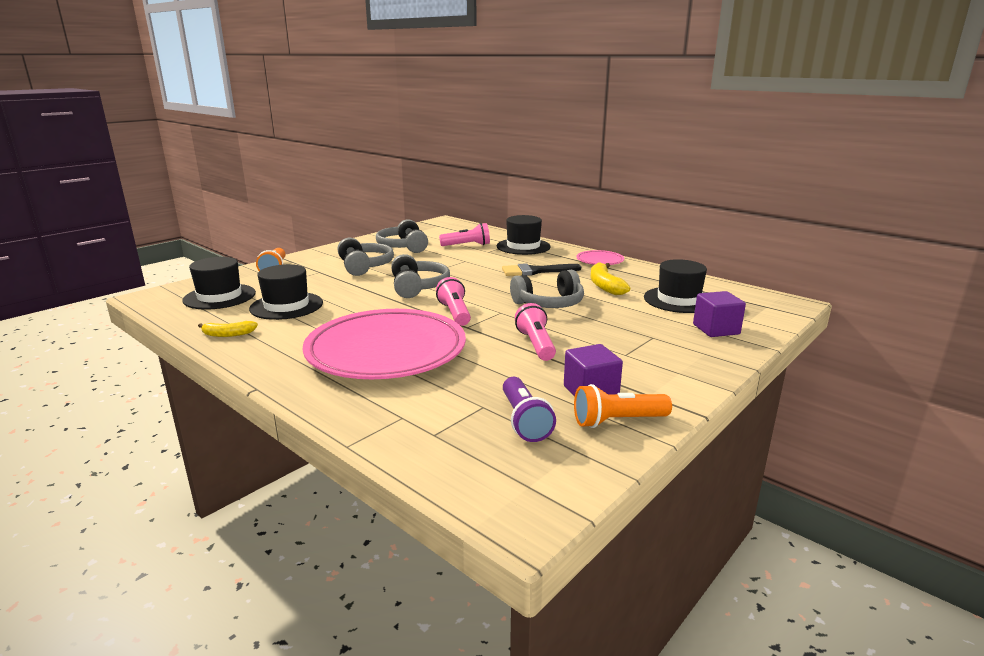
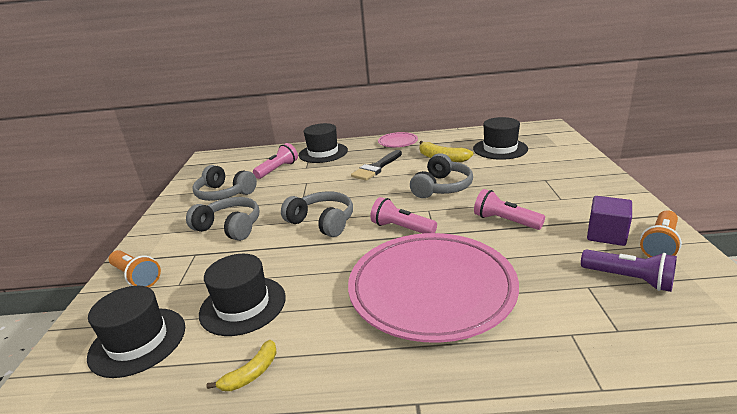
camera: 40 degrees left, 5 degrees up
purple cube [693,291,746,337] -> none

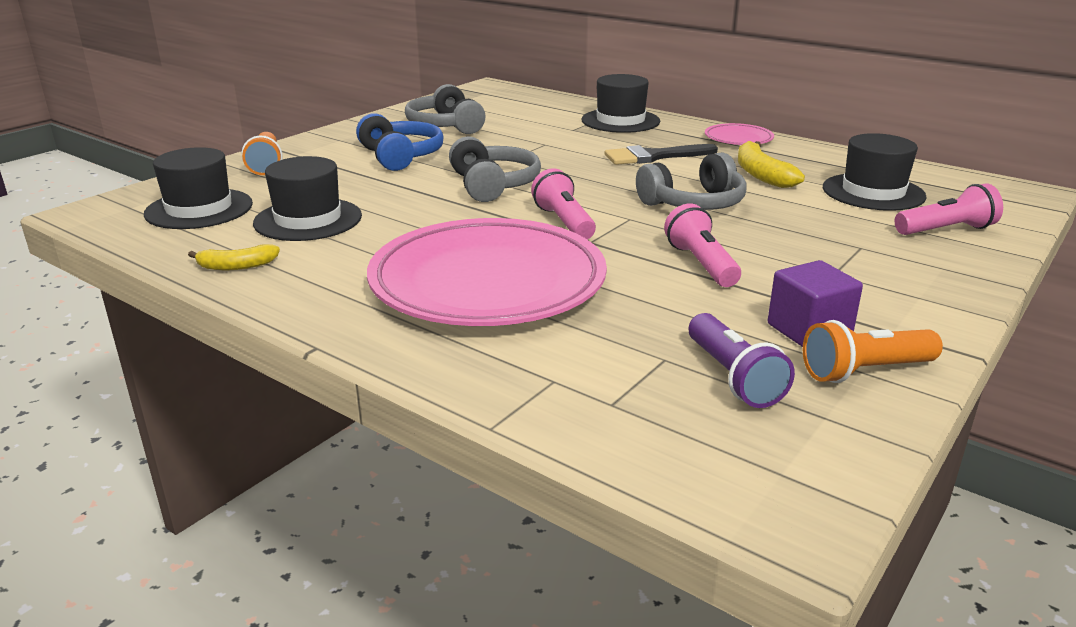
camera: 35 degrees right, 0 degrees up
grey headphones [186,197,259,241] -> blue headphones [356,113,444,171]
pink flashlight [253,143,298,179] -> pink flashlight moved to [895,184,1003,235]

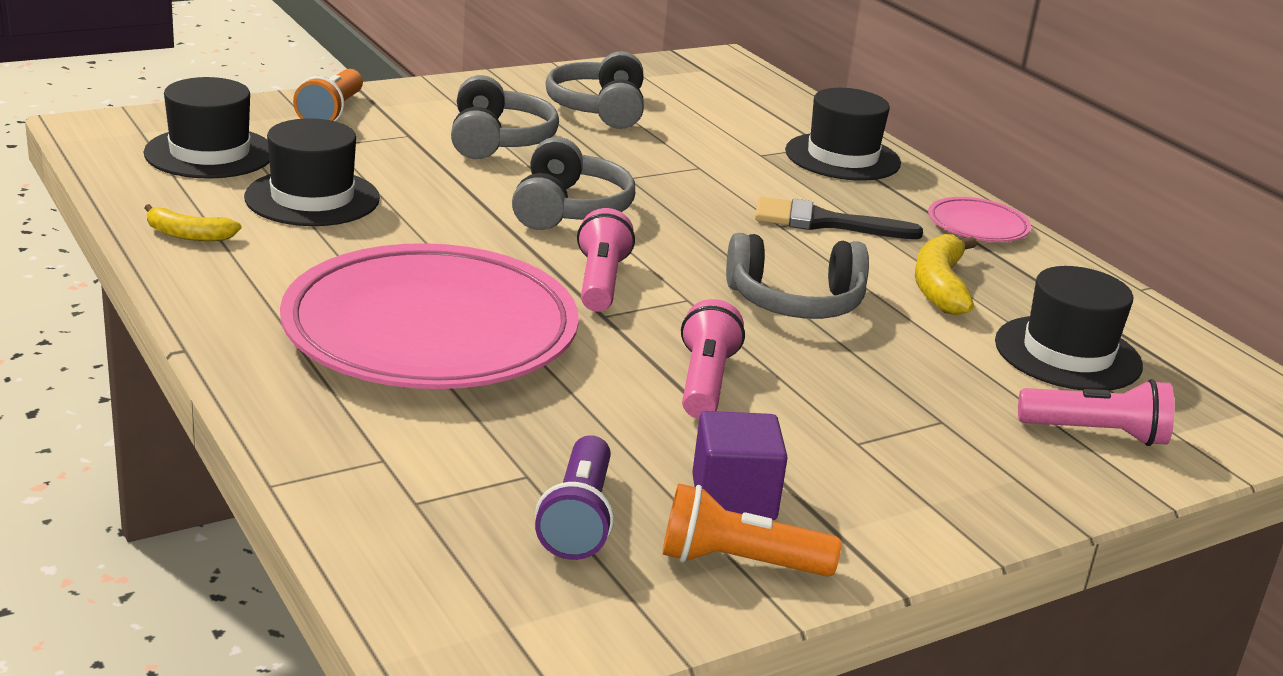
camera: 20 degrees right, 0 degrees up
blue headphones [356,113,444,171] -> grey headphones [451,75,559,159]

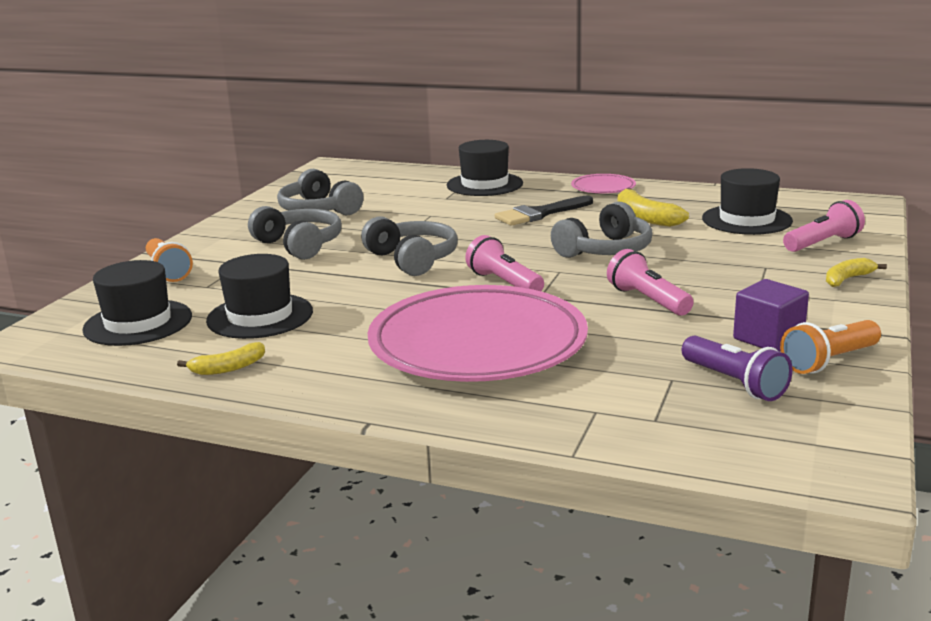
camera: 35 degrees left, 5 degrees down
none -> yellow banana [826,258,887,287]

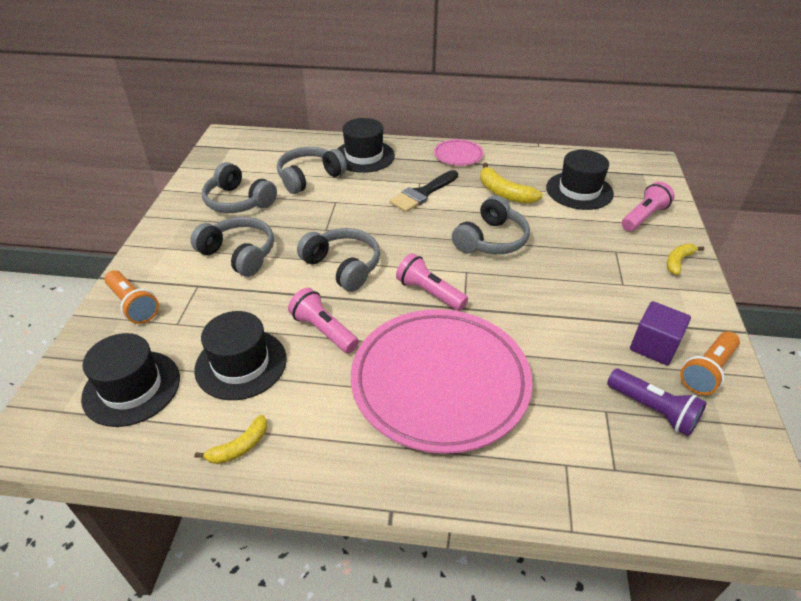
camera: 15 degrees left, 20 degrees up
pink flashlight [607,249,694,316] -> pink flashlight moved to [288,288,359,353]
none -> grey headphones [277,147,347,194]

